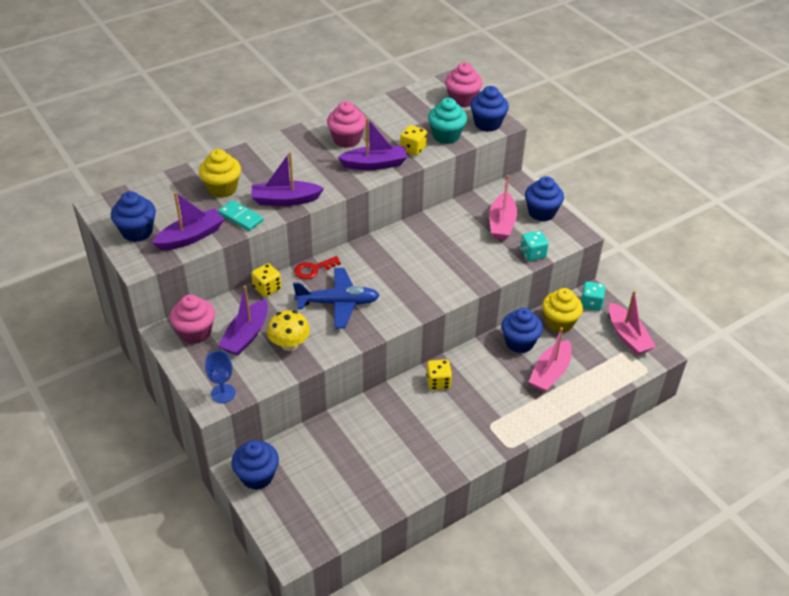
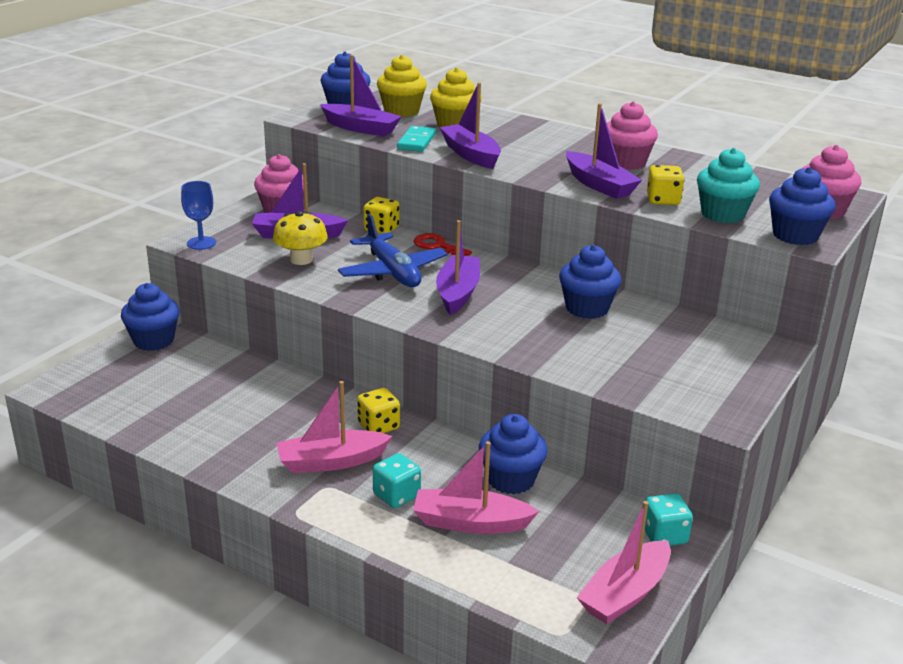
camera: 65 degrees right, 15 degrees down
pink boat [489,175,517,240] -> pink boat moved to [277,381,392,473]
turquoise dice [520,231,549,261] -> turquoise dice moved to [373,453,421,508]
blue cupcake [525,176,564,221] -> blue cupcake moved to [559,245,621,319]
yellow cupcake [542,288,583,333] -> yellow cupcake moved to [377,55,427,117]
none -> purple boat [436,220,480,315]

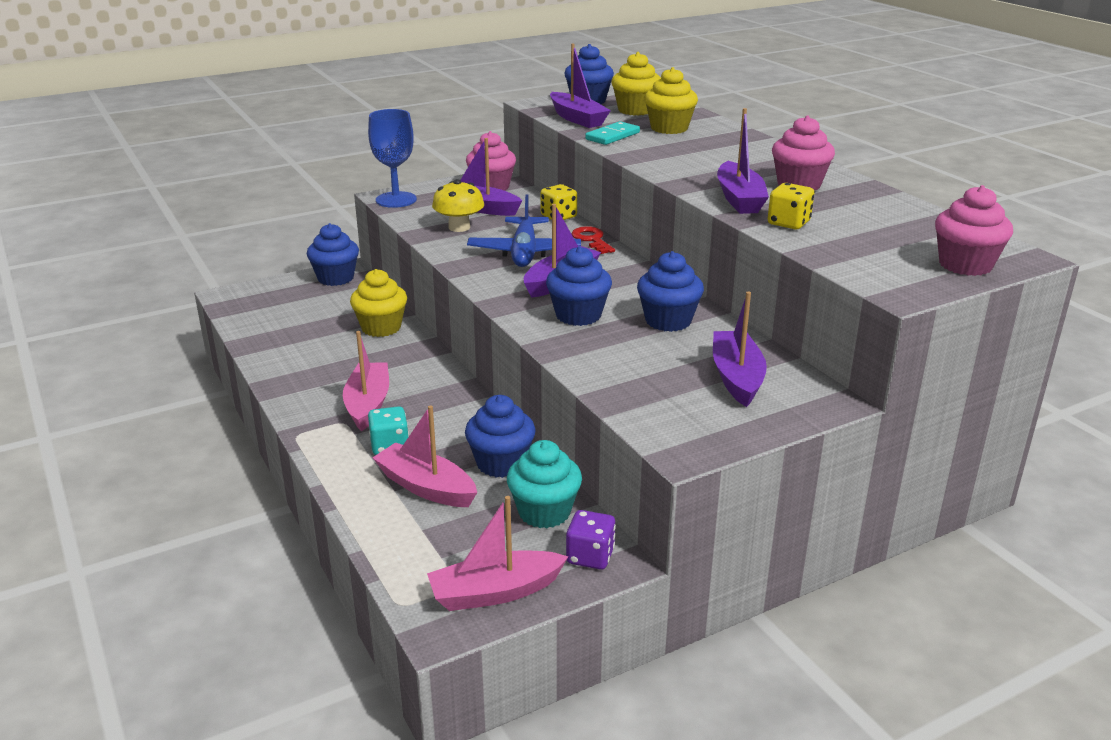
camera: 30 degrees right, 0 degrees up
blue goblet [181,181,216,250] -> blue goblet [368,109,417,208], size x1.53
pink boat [277,381,392,473] -> pink boat turned 75 degrees clockwise [343,331,389,431]
yellow dice [357,388,400,433] -> none
purple boat [439,83,501,169] -> purple boat moved to [713,292,767,407]
turquoise dice [644,493,693,546] -> purple dice [566,510,616,569]
turquoise cupcake [697,148,760,223] -> turquoise cupcake moved to [507,440,582,528]
blue cupcake [769,167,836,245] -> blue cupcake moved to [546,246,612,326]
none -> yellow cupcake [350,269,407,337]

